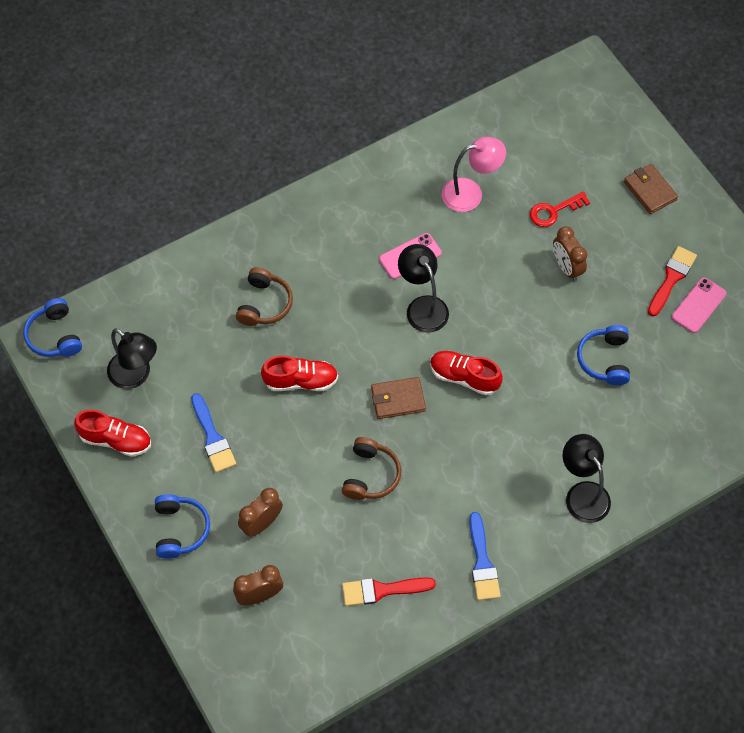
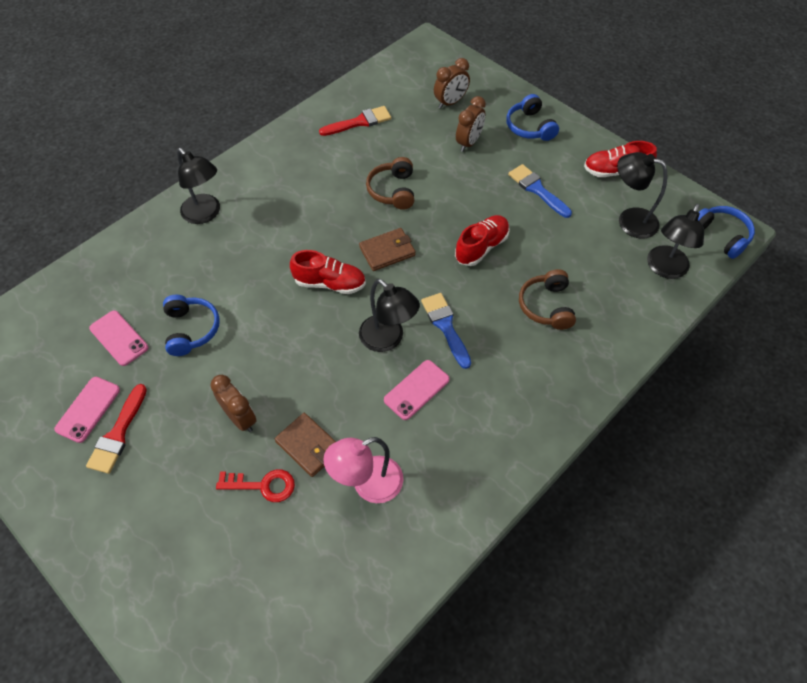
camera: 165 degrees right, 5 degrees down
red shoe [261,356,338,391] -> red shoe turned 150 degrees clockwise [455,215,510,266]
blue brush [469,512,501,600] -> blue brush moved to [421,293,471,369]
red key [530,192,590,227] -> red key turned 45 degrees clockwise [216,470,295,502]
brown wallet [624,164,678,214] -> brown wallet moved to [275,413,336,477]
none -> pink phone [89,310,148,366]
none -> black lamp [647,204,704,279]

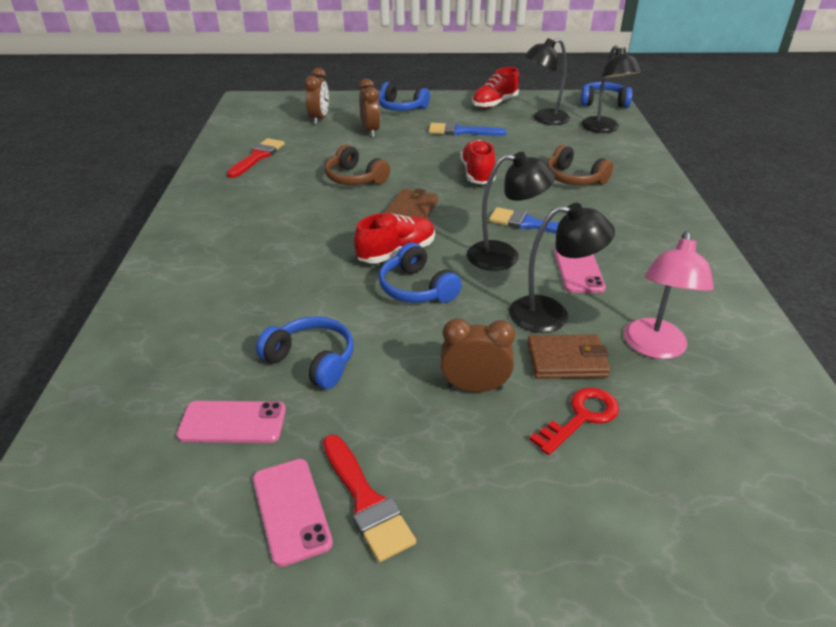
camera: 45 degrees left, 20 degrees down
black lamp [177,148,220,224] -> black lamp moved to [509,203,615,333]
none -> blue headphones [379,243,462,303]

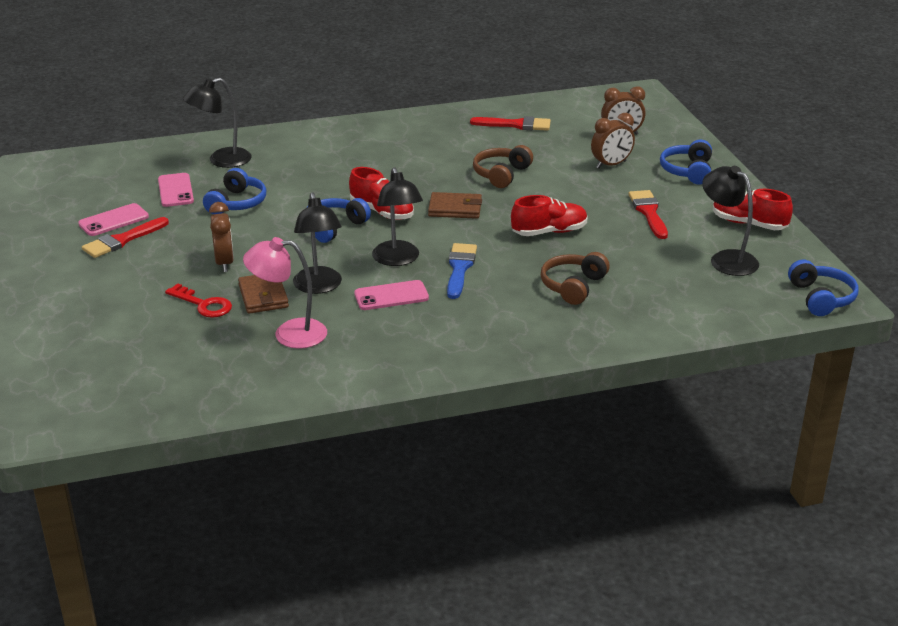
camera: 75 degrees right, 5 degrees down
blue brush [429,122,507,136] -> red brush [629,190,668,239]
black lamp [581,45,641,133] -> black lamp moved to [183,78,251,168]

